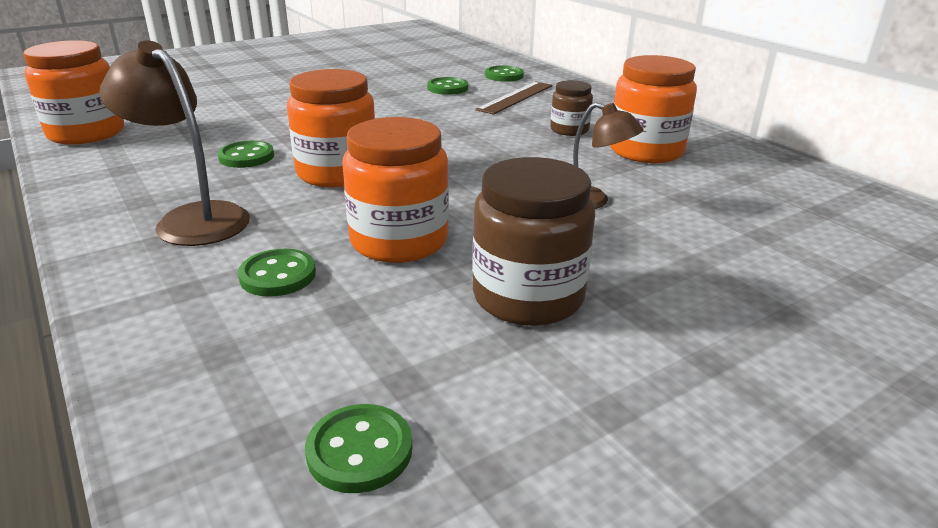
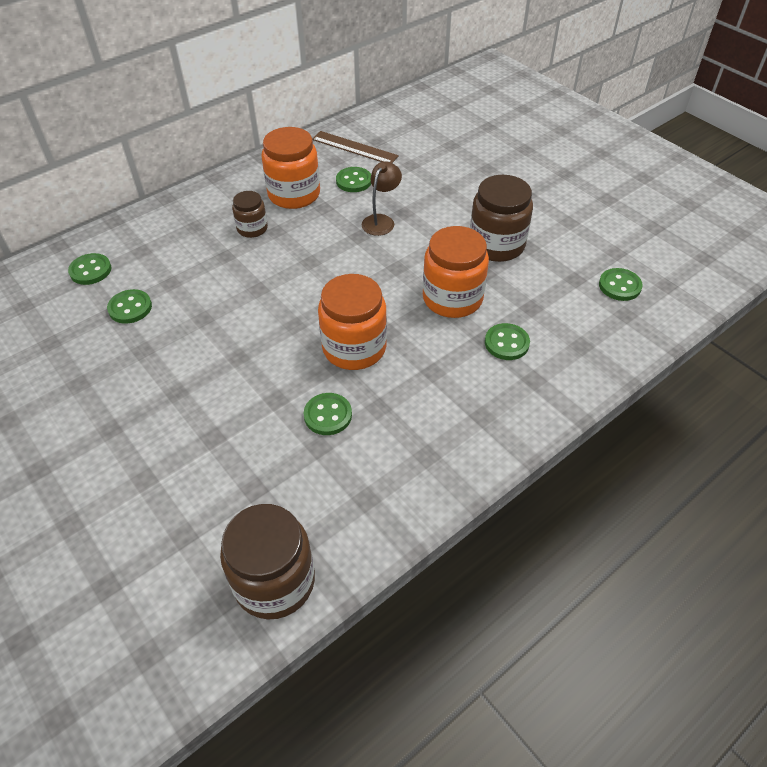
camera: 95 degrees left, 20 degrees up
orange jar [23,40,124,145] -> brown jar [220,504,315,619]
brown lamp [100,40,250,246] -> none
brown ruler [475,81,552,115] -> brown ruler moved to [312,131,399,163]
none -> green button [336,167,371,192]

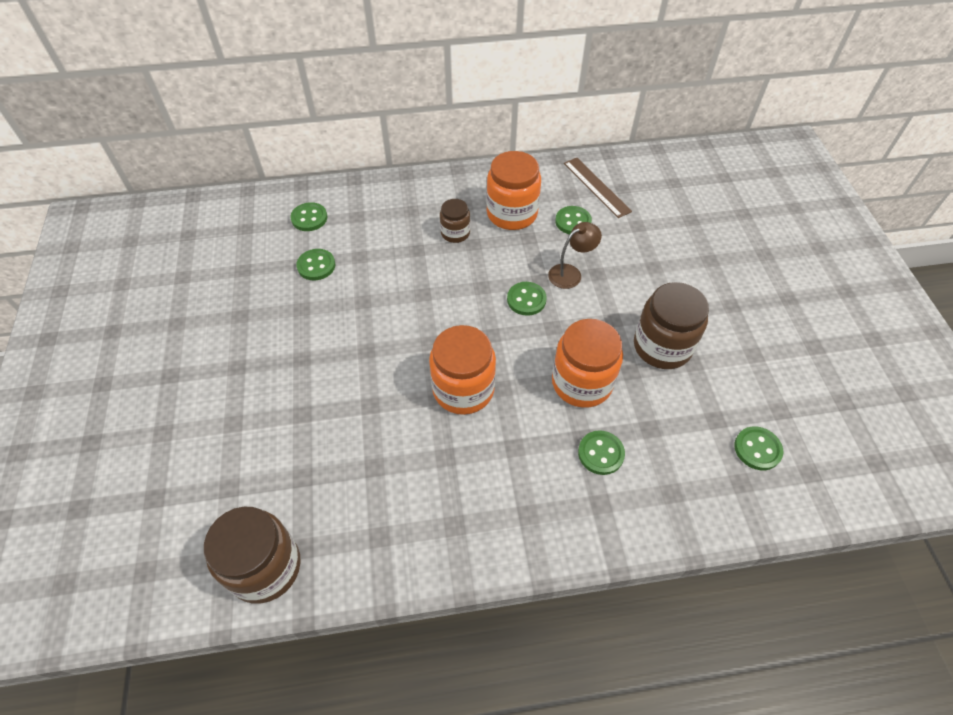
camera: 30 degrees right, 5 degrees up
green button [304,393,352,435] -> green button moved to [507,282,547,316]

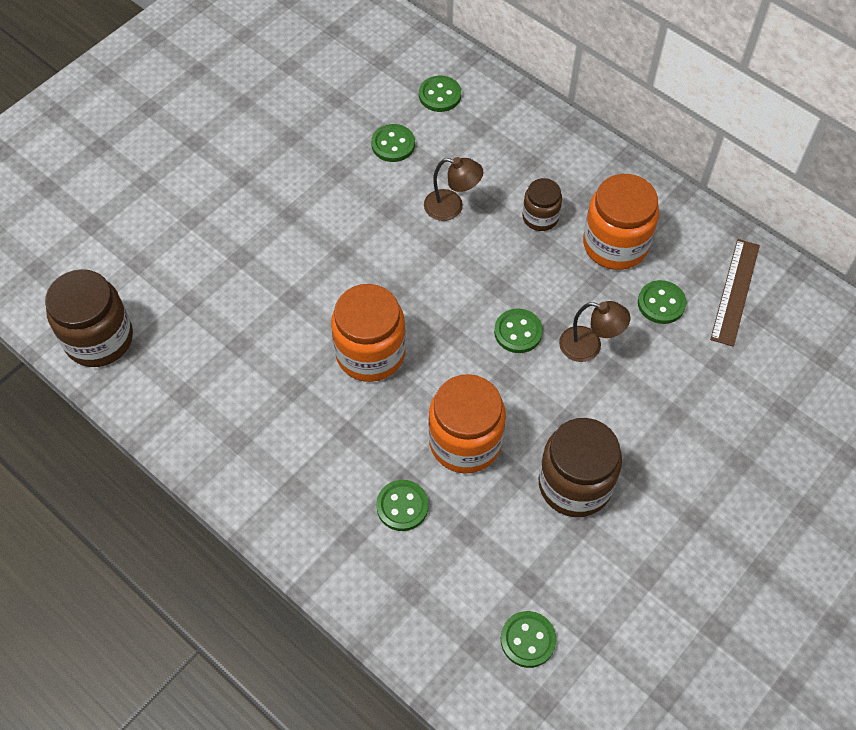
camera: 50 degrees right, 5 degrees up
none -> brown lamp [424,157,483,221]

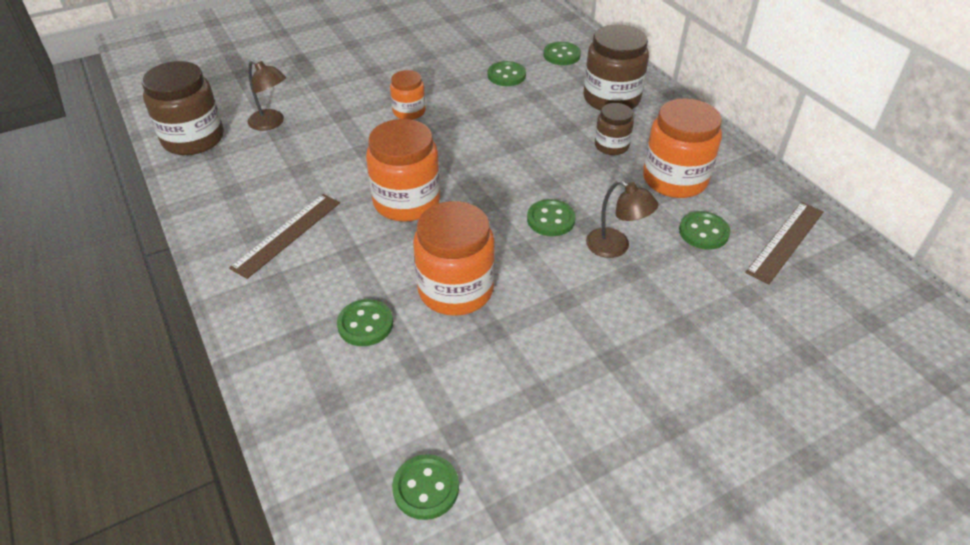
camera: 20 degrees right, 15 degrees down
brown lamp [424,157,483,221] -> brown lamp moved to [247,60,286,131]
brown jar [538,418,622,517] -> brown jar moved to [584,24,649,111]
none -> brown ruler [229,194,340,279]
none -> orange jar [390,70,426,120]

